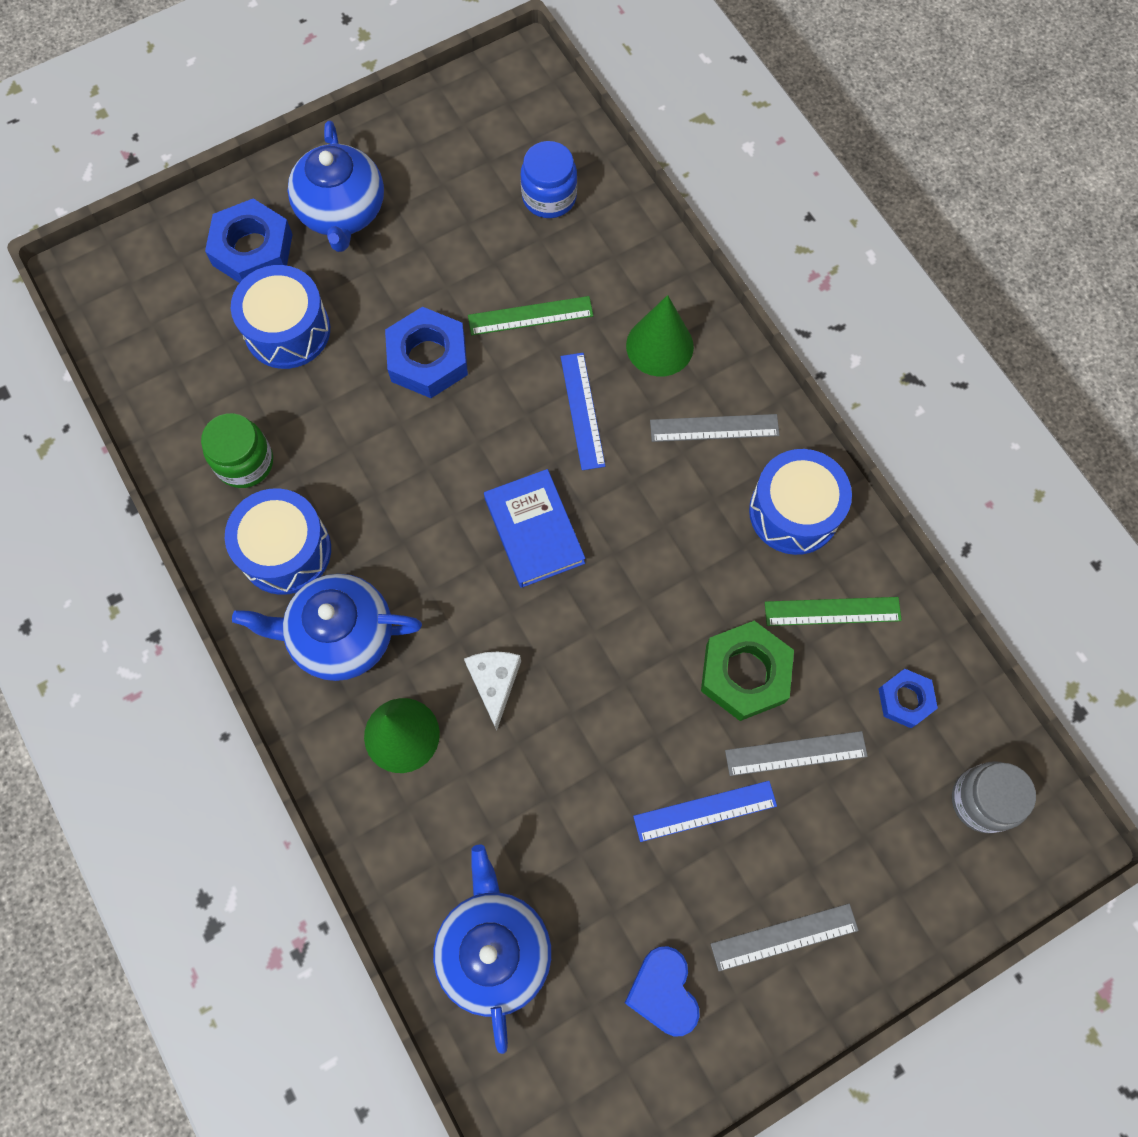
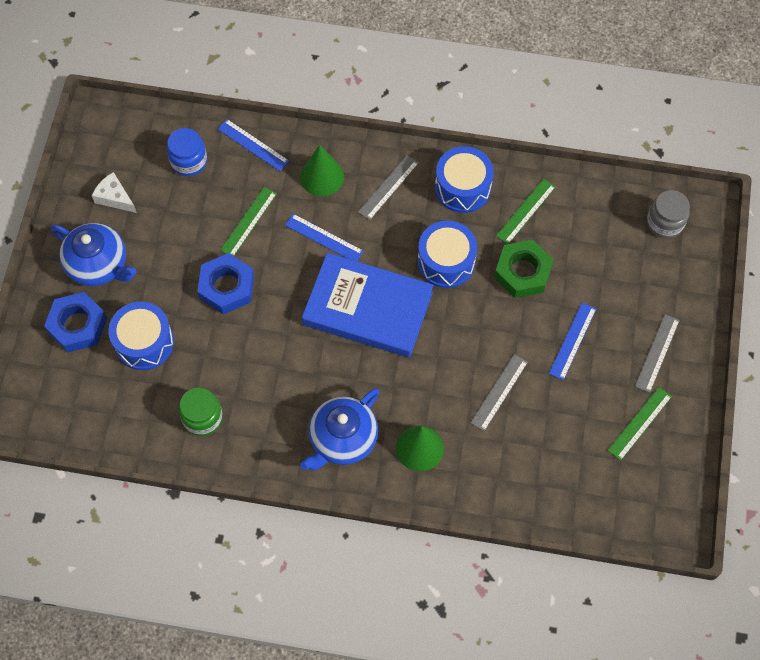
camera: 50 degrees left, 5 degrees down
blue drum [225,488,331,595] -> blue drum moved to [418,220,477,288]
blue teapot [433,844,551,1054] -> none
white cheese [464,652,521,731] -> white cheese moved to [92,172,137,213]
blue book [484,469,585,588] -> blue book [302,253,433,358], size x1.71
blue heart [625,946,700,1037] -> green ruler [607,387,672,461]
grey ruler [725,731,868,776] -> grey ruler moved to [471,354,528,431]
blue nut [879,669,938,728] -> none
none -> blue ruler [218,119,289,171]

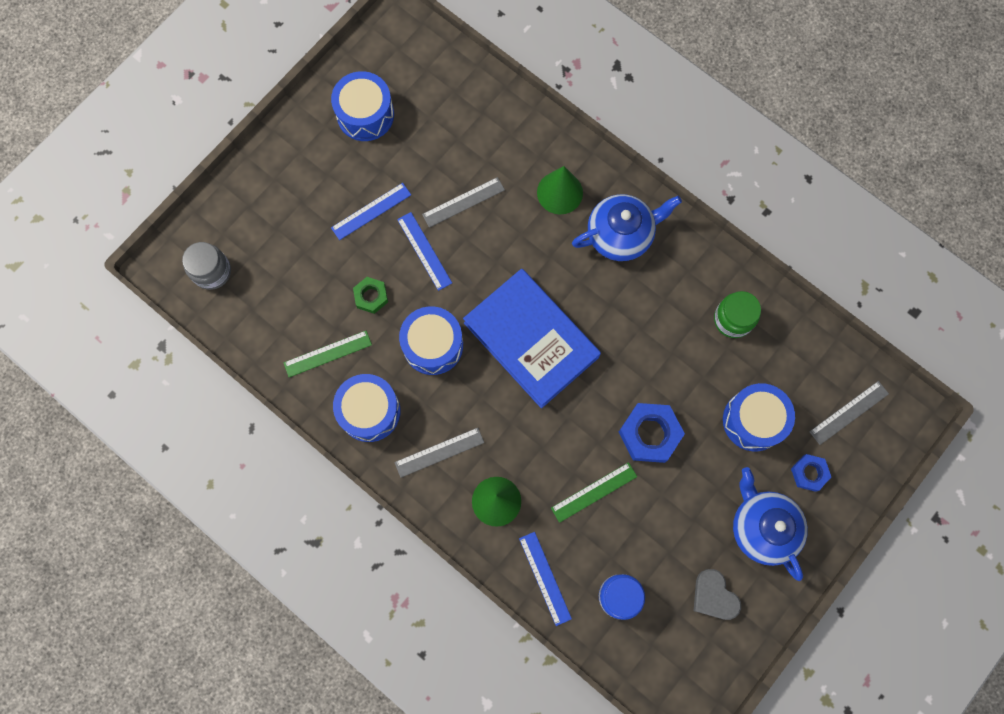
camera: 150 degrees left, 10 degrees up
blue nut [44,292,107,352] -> blue nut [791,454,831,492], size x0.59
white cheese [92,172,137,213] -> grey heart [694,569,741,620]
blue ruler [285,214,364,261] -> blue ruler moved to [397,212,452,291]
green nut [494,240,553,298] -> green nut [353,277,388,314], size x0.59
green ruler [607,387,672,461] -> blue drum [331,71,394,141]
grey ruler [635,314,680,393] -> grey ruler moved to [809,381,889,445]

